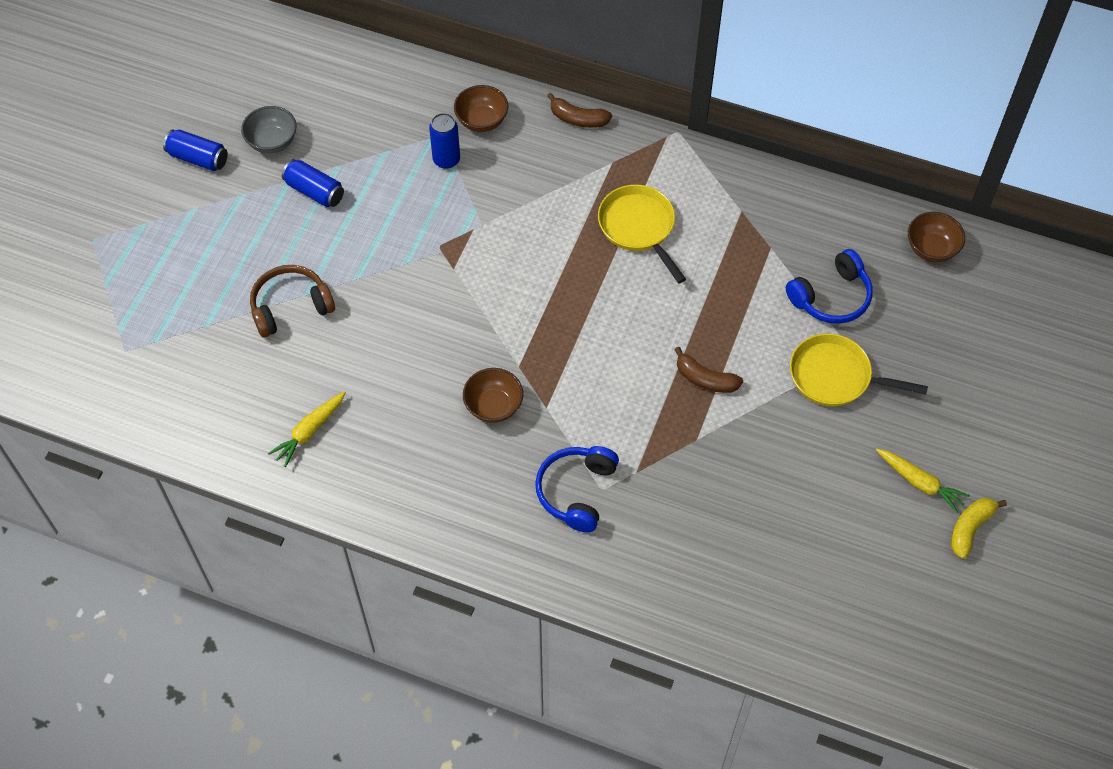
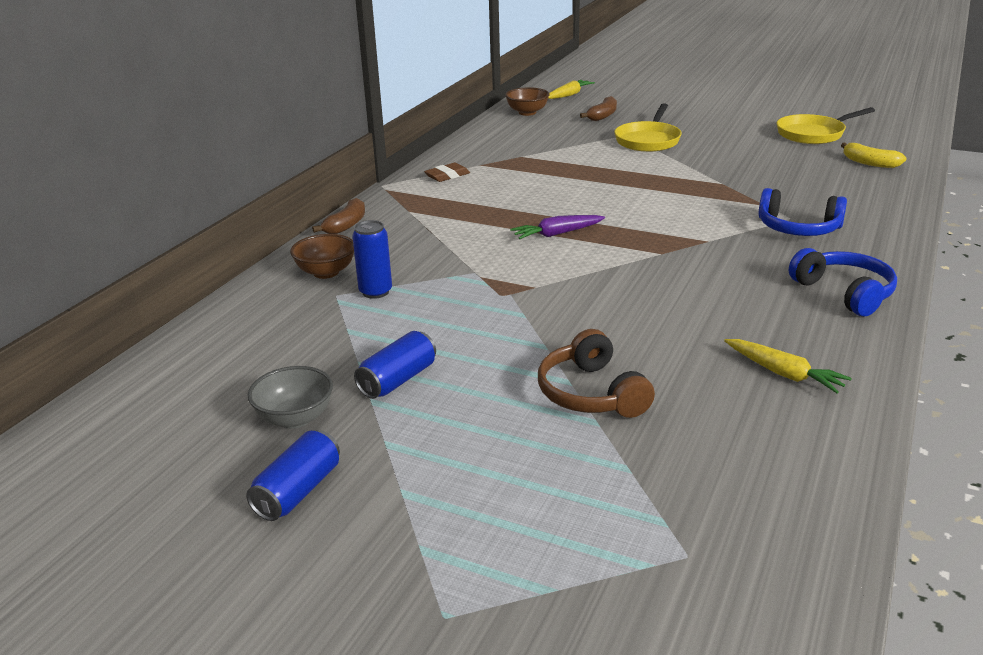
camera: 85 degrees left, 30 degrees down
brown bowl [463,368,523,423] -> none
yellow pan [598,185,686,284] -> yellow pan moved to [777,107,875,144]
brown banana [674,347,743,393] -> brown banana moved to [580,96,617,121]
blue headphones [786,249,873,324] -> blue headphones moved to [789,248,897,316]
yellow carrot [876,449,970,514] -> yellow carrot moved to [548,80,595,99]
yellow banana [951,498,1007,559] -> yellow banana moved to [841,143,907,168]
none -> brown eraser [424,163,470,182]
none -> purple carrot [510,215,605,240]

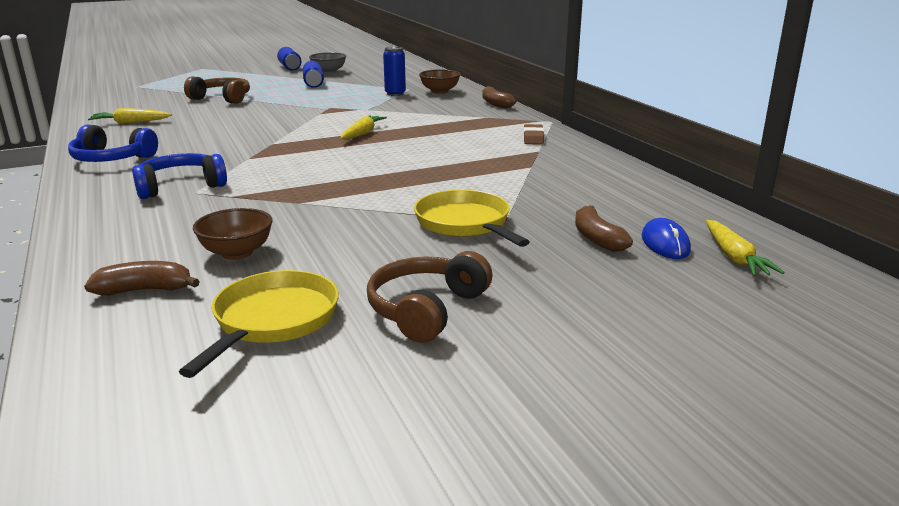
camera: 130 degrees right, 5 degrees down
brown bowl [505,87,550,116] -> brown bowl moved to [193,208,273,260]
purple carrot [510,215,605,240] -> yellow carrot [340,115,387,140]
yellow banana [841,143,907,168] -> brown banana [84,261,200,296]
none -> brown headphones [367,251,492,343]
none -> blue mouse [642,218,691,259]

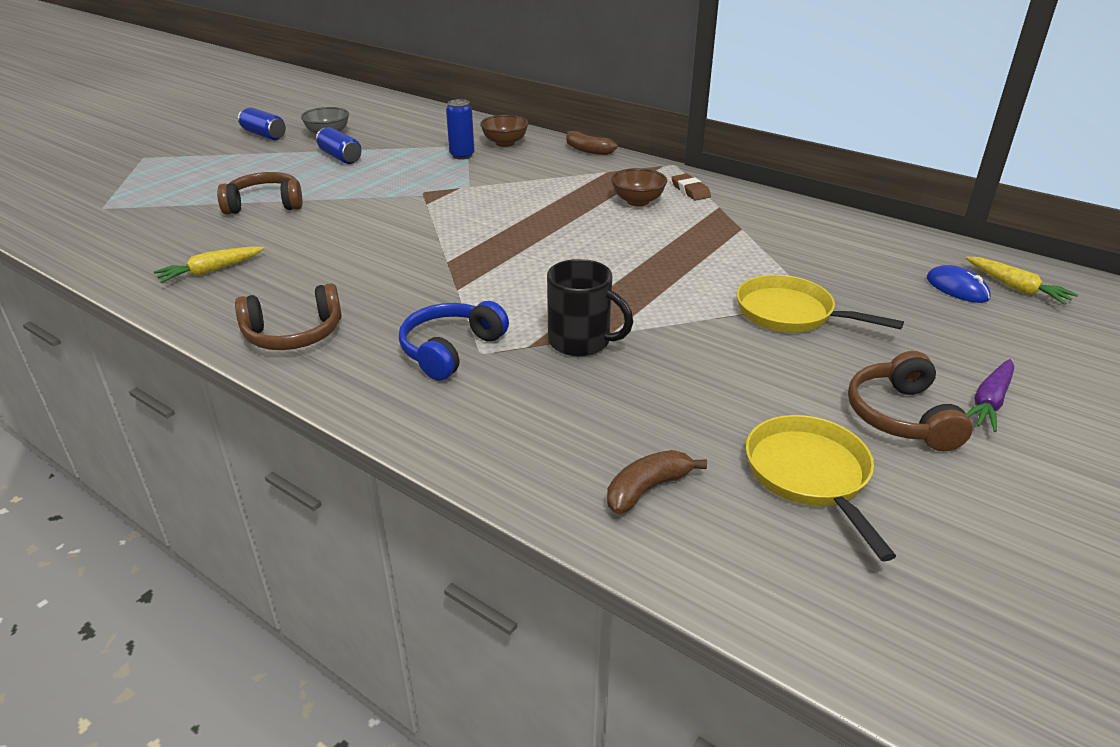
camera: 30 degrees left, 10 degrees up
blue headphones [68,125,158,162] -> brown headphones [235,283,342,350]
brown bowl [193,208,273,260] -> brown bowl moved to [611,168,667,206]
yellow carrot [340,115,387,140] -> none
brown banana [575,205,633,252] -> none
none -> black mug [547,259,633,356]
none -> purple carrot [966,359,1014,432]

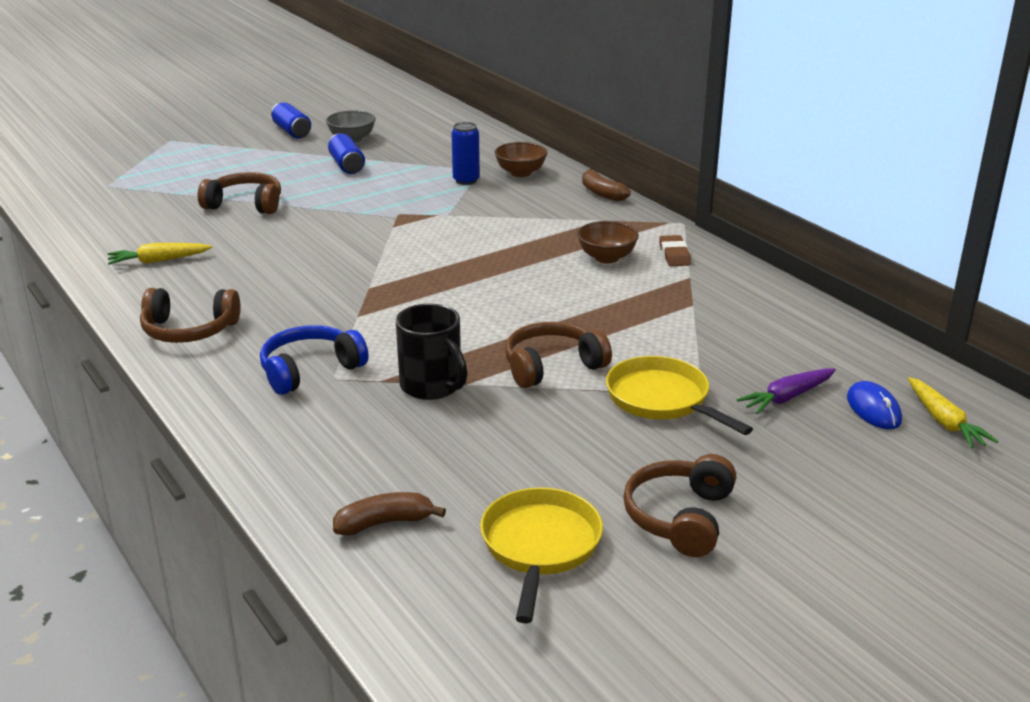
camera: 20 degrees right, 5 degrees down
purple carrot [966,359,1014,432] -> purple carrot moved to [737,368,836,414]
none -> brown headphones [505,322,612,388]

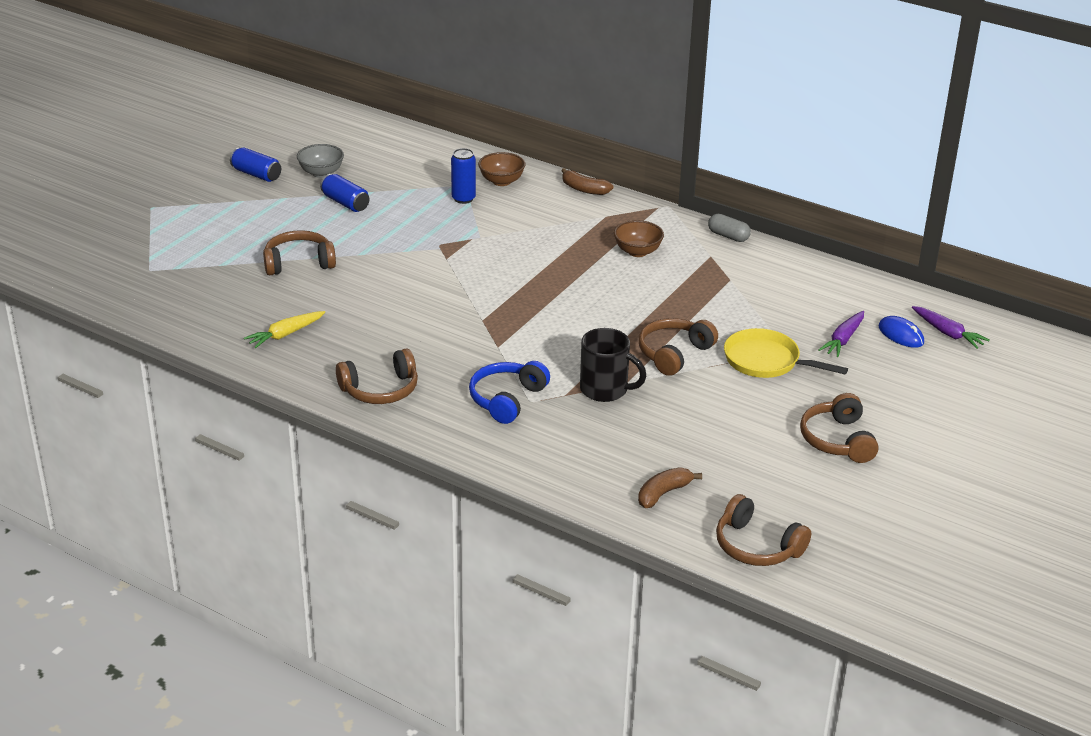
camera: 25 degrees left, 5 degrees up
yellow pan [480,488,603,623] -> none
brown eraser [659,235,691,266] -> none
yellow carrot [908,377,998,448] -> purple carrot [912,306,990,349]
none -> grey capsule [708,214,751,242]
none -> brown headphones [716,494,811,566]

